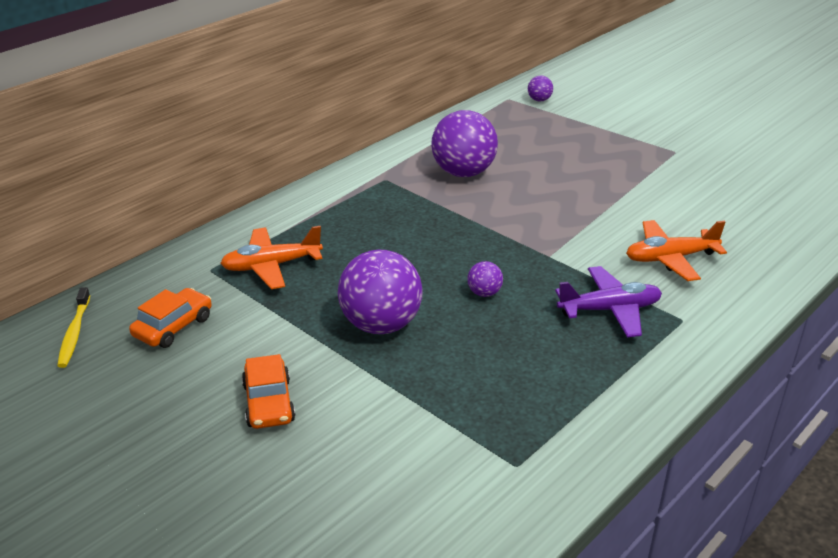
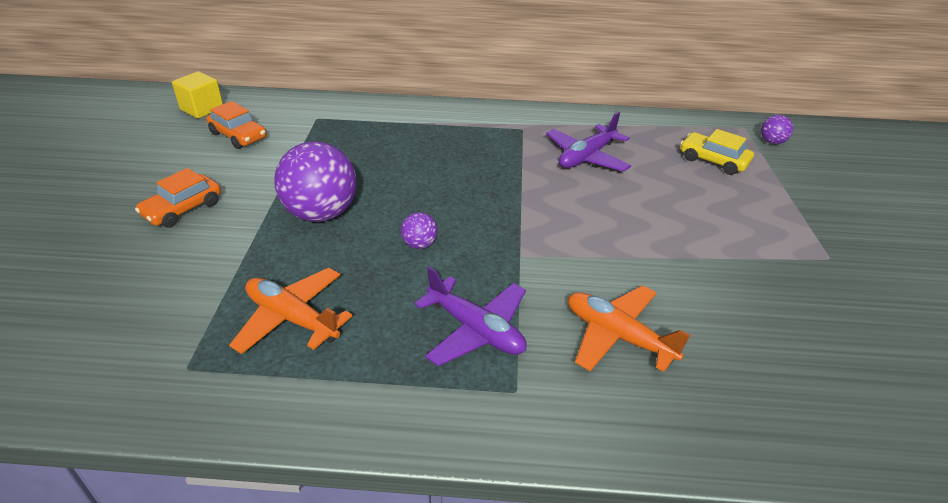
camera: 50 degrees right, 5 degrees up
yellow toothbrush [57,287,90,368] -> yellow cube [172,71,223,119]
orange car [129,288,212,348] -> orange car turned 45 degrees clockwise [207,101,267,149]
orange plane [220,226,323,289] -> orange plane moved to [229,268,353,354]
purple ball [431,110,498,177] -> purple plane [546,112,631,172]
none -> yellow car [680,129,754,175]

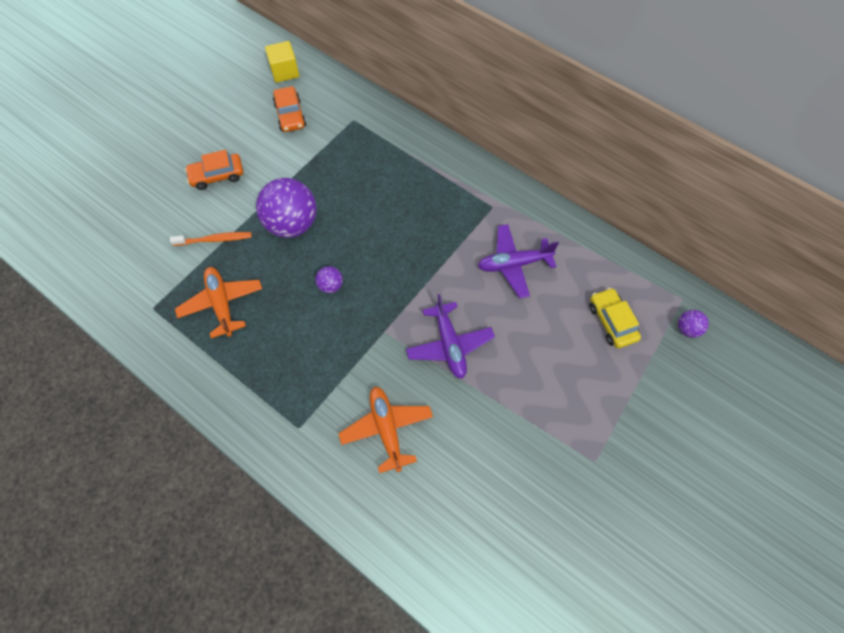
camera: 35 degrees right, 25 degrees up
purple plane [414,266,527,366] -> purple plane moved to [406,294,495,379]
none -> orange toothbrush [170,232,252,246]

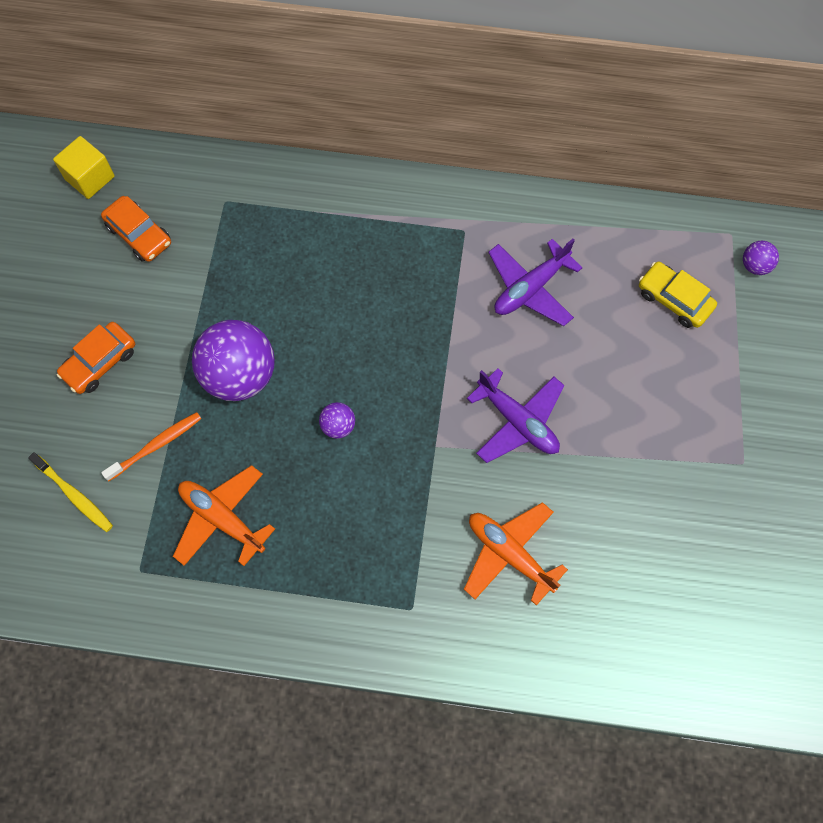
camera: 30 degrees left, 5 degrees up
none -> yellow toothbrush [28,452,113,532]

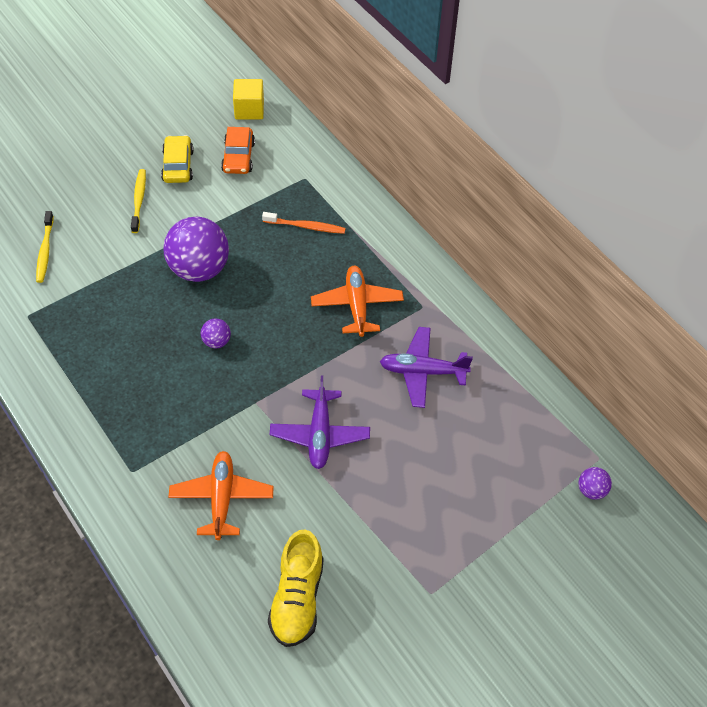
camera: 45 degrees right, 15 degrees down
orange car [57,322,135,394] -> yellow toothbrush [131,169,146,233]
orange toothbrush [101,412,201,481] -> orange toothbrush moved to [262,212,346,234]
orange plane [173,465,275,566] -> orange plane moved to [311,266,404,337]
yellow car [639,262,717,328] -> yellow car moved to [161,135,194,183]
none -> yellow shoe [268,530,324,647]

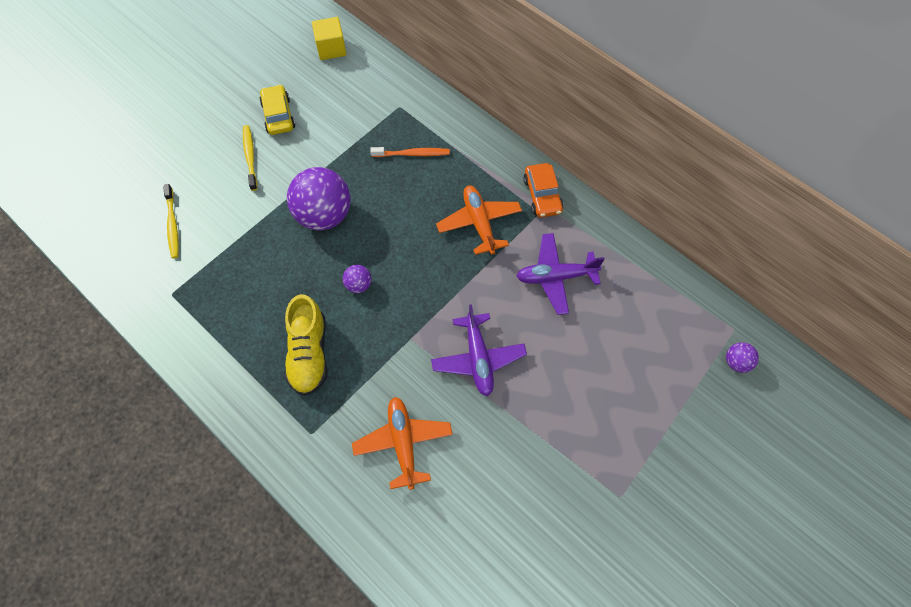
camera: 10 degrees left, 10 degrees up
orange car [221,127,255,174] -> orange car moved to [523,163,563,218]
yellow shoe [268,530,324,647] -> yellow shoe moved to [284,294,328,396]

